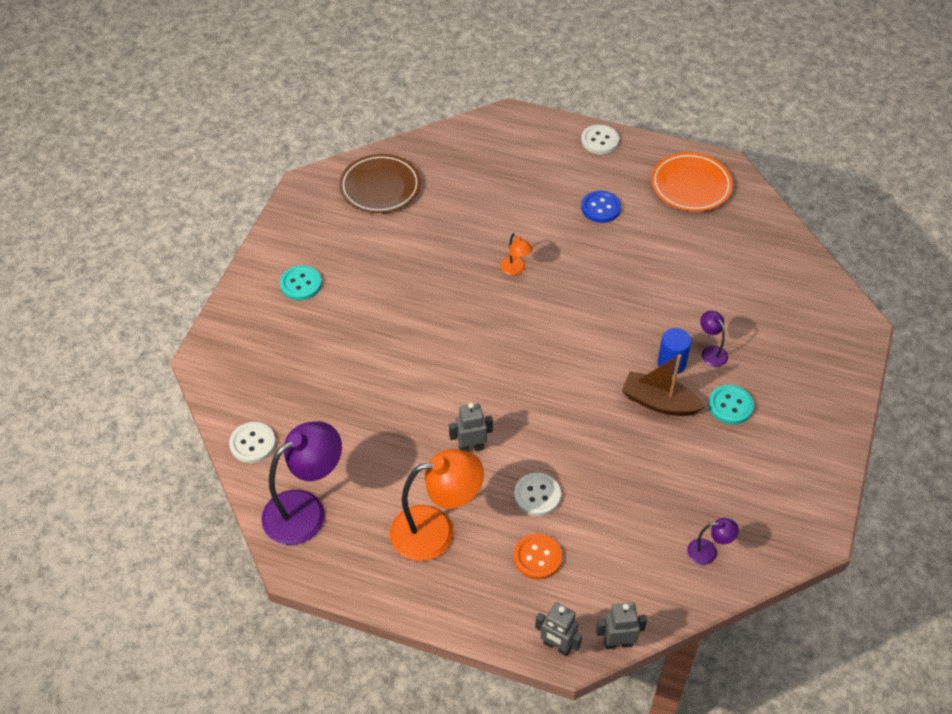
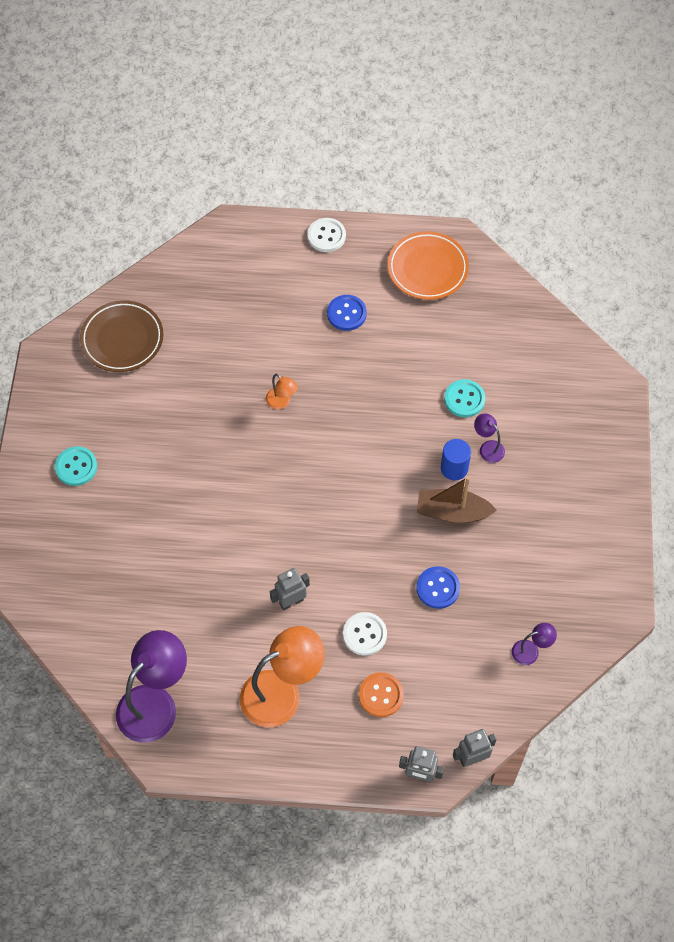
camera: 15 degrees left, 10 degrees up
white button [229,422,276,463] -> none
turquoise button [708,385,754,424] -> turquoise button moved to [444,379,485,417]
none -> blue button [417,566,460,609]

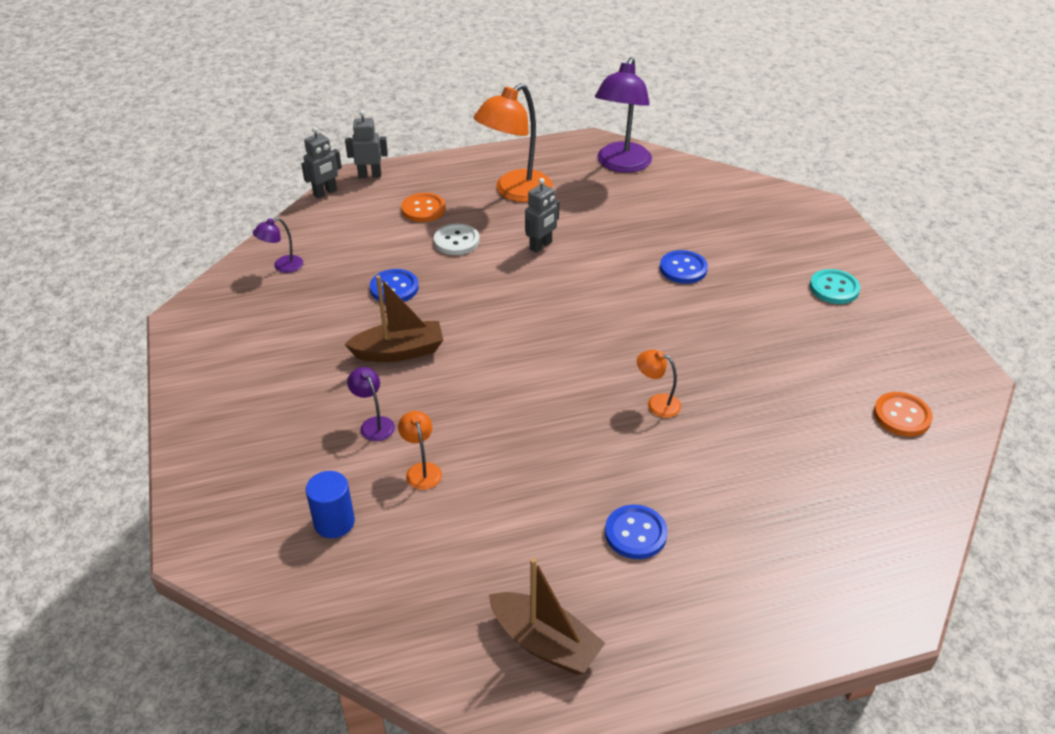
camera: 160 degrees right, 20 degrees down
brown plate [80,300,164,372] -> orange button [874,392,933,436]
white button [307,218,346,252] -> none
orange plate [387,231,469,300] -> brown boat [489,558,605,675]
blue cylinder [441,439,471,481] -> blue cylinder moved to [306,471,355,538]
turquoise button [444,379,485,417] -> orange lamp [398,411,442,490]
purple lamp [474,413,505,463] -> purple lamp turned 150 degrees counterclockwise [347,367,395,441]
none -> blue button [660,250,708,284]

